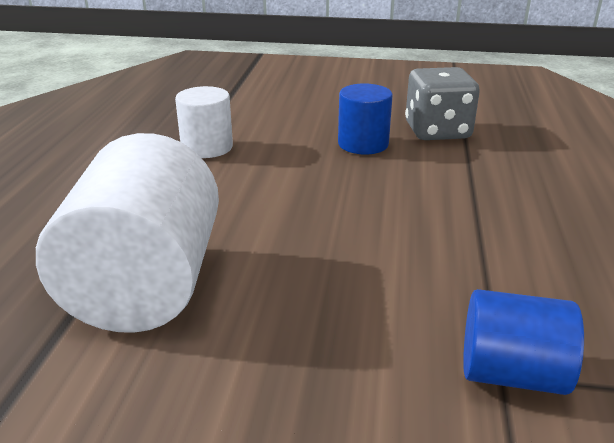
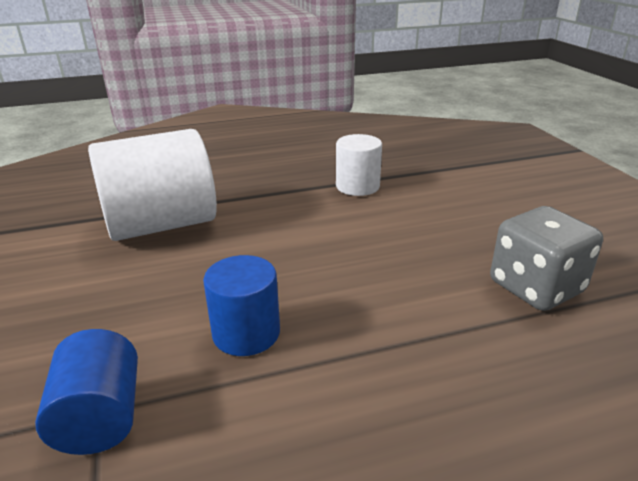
camera: 65 degrees right, 0 degrees up
blue cylinder [338,83,393,154] -> blue cylinder moved to [203,255,280,356]

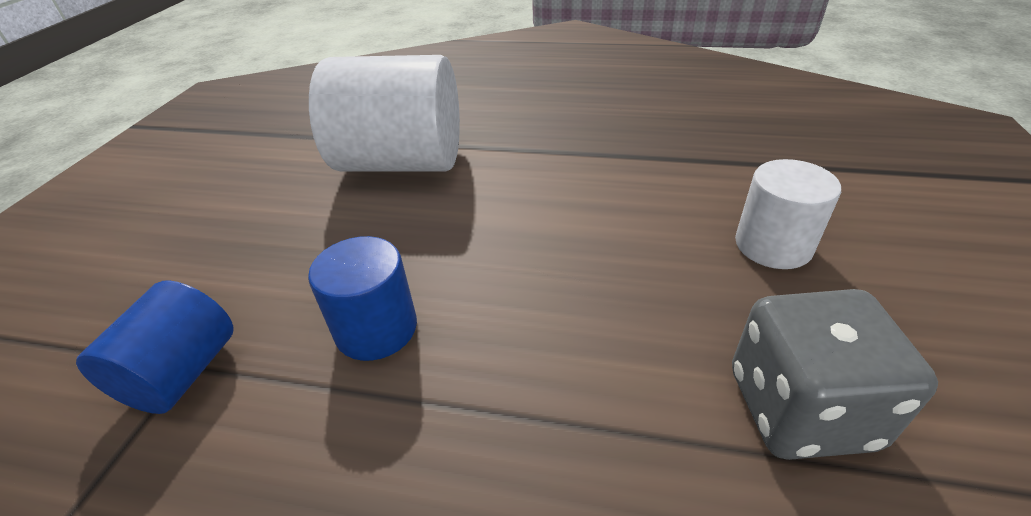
camera: 30 degrees right, 10 degrees up
white cylinder [336,134,382,196] -> white cylinder moved to [735,159,841,269]

